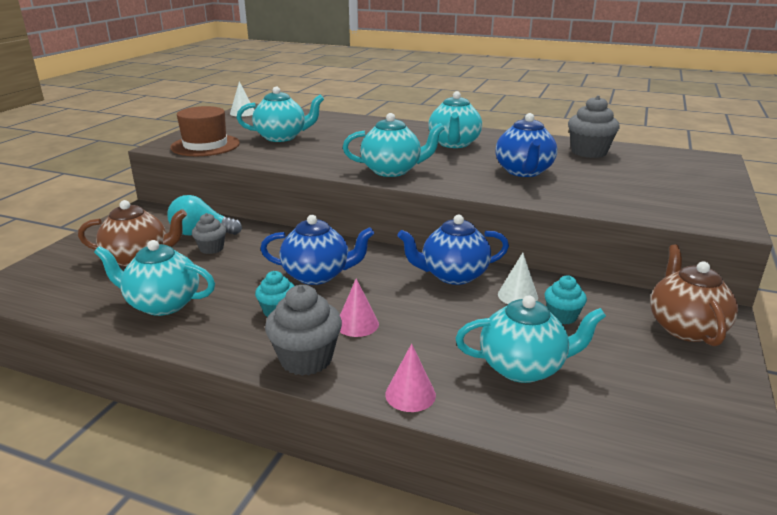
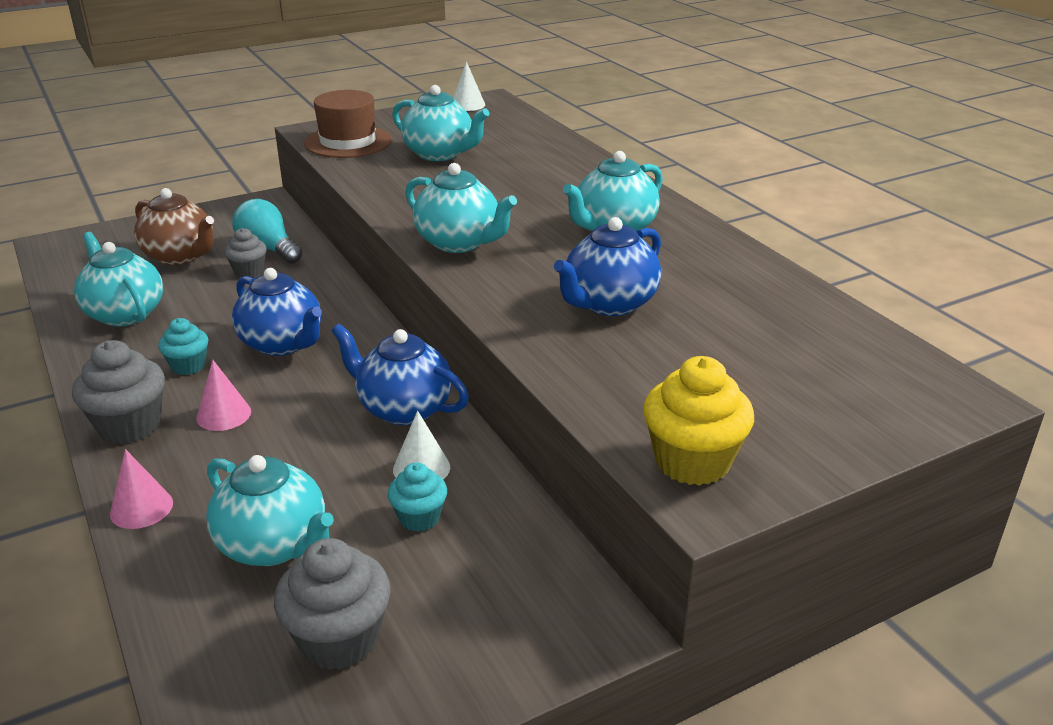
camera: 40 degrees right, 5 degrees up
grey cupcake [568,95,620,158] -> grey cupcake moved to [274,538,391,670]
brown teapot [650,244,738,346] -> none
none -> yellow cupcake [643,356,754,486]

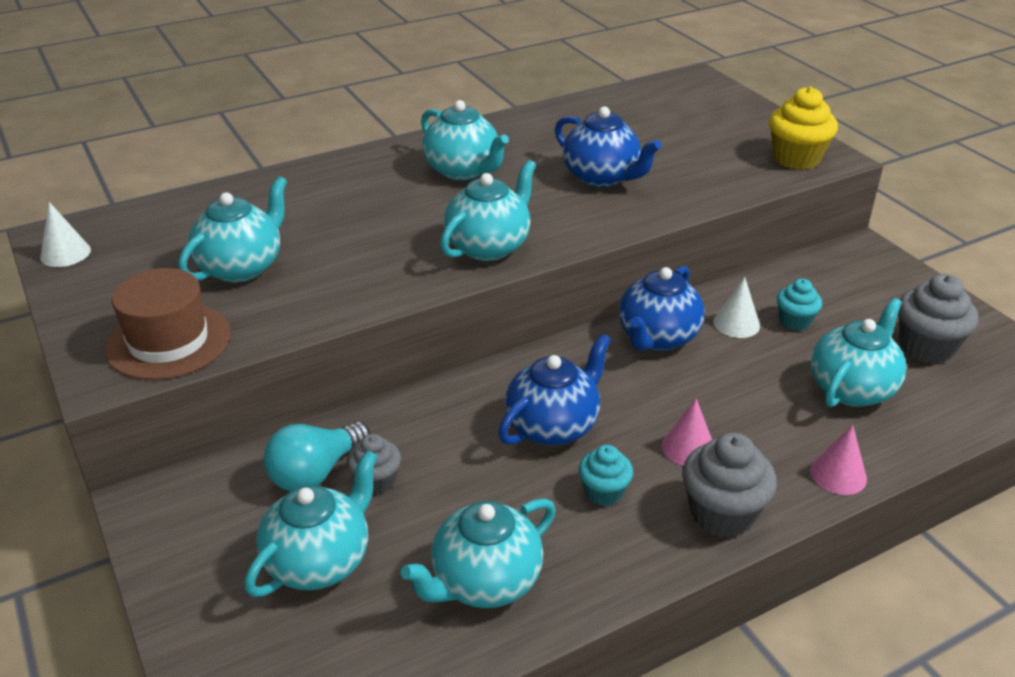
camera: 90 degrees left, 5 degrees up
brown teapot [134,188,214,265] -> turquoise teapot [244,450,378,597]

